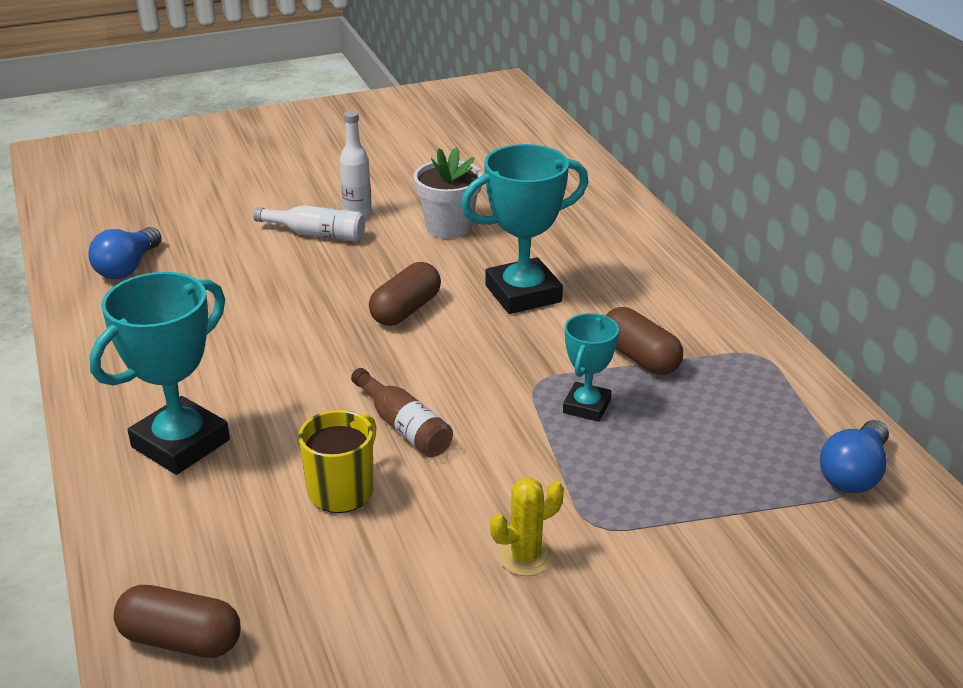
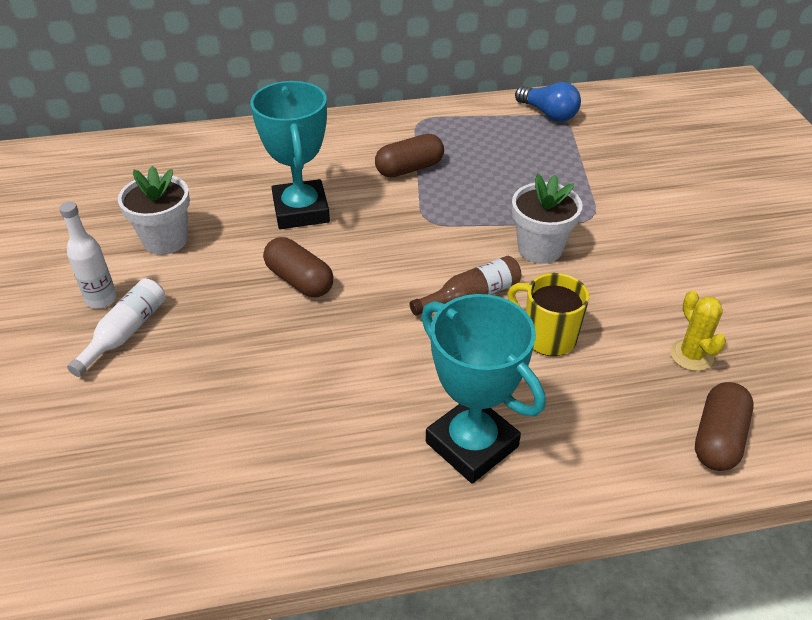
camera: 80 degrees left, 10 degrees up
blue light bulb [88,227,162,279] -> none
yellow cactus [490,477,564,576] -> yellow cactus moved to [670,290,726,371]
turquoise trophy [563,313,619,422] -> none
none -> white flower pot [512,174,582,264]

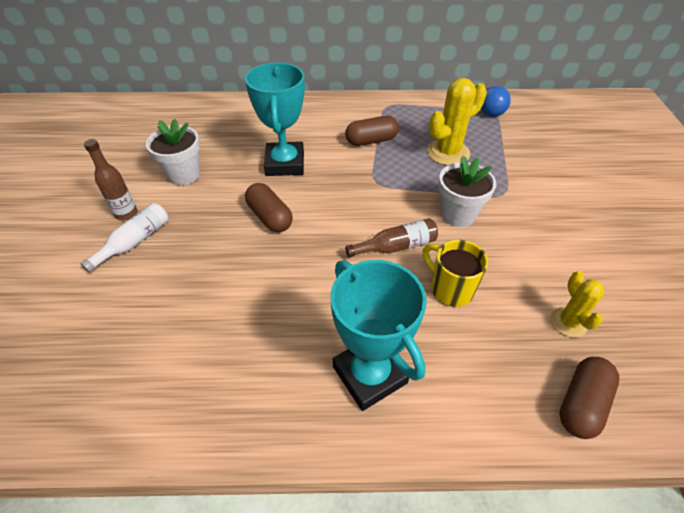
camera: 10 degrees right, 5 degrees up
white bottle [59,202,117,308] -> brown bottle [84,139,137,221]
none -> yellow cactus [427,78,487,166]

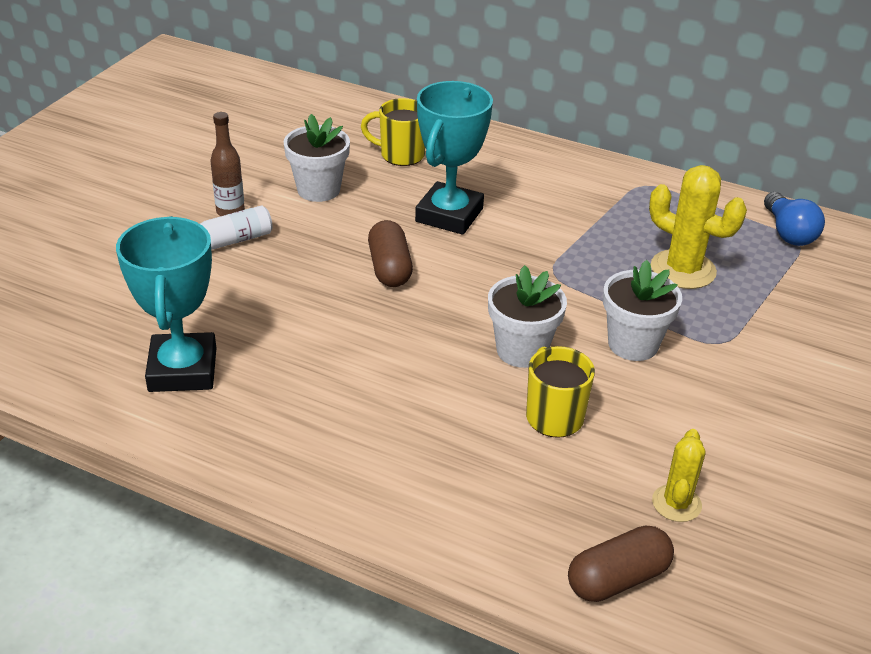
camera: 25 degrees right, 10 degrees down
turquoise trophy [330,260,427,411] -> turquoise trophy moved to [116,216,216,392]
brown capsule [345,116,399,146] -> none
brown bottle [345,218,438,258] -> white flower pot [488,265,567,368]
yellow cactus [427,78,487,166] -> yellow cactus turned 45 degrees clockwise [649,165,747,289]
none -> yellow mug [361,98,425,166]

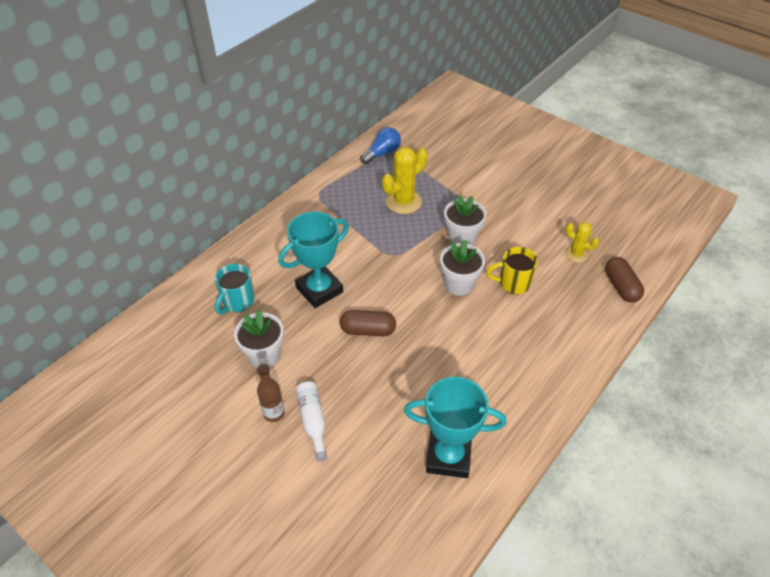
camera: 75 degrees left, 10 degrees up
yellow mug [361,98,425,166] -> turquoise mug [215,264,254,314]
turquoise trophy [415,81,493,235] -> turquoise trophy turned 75 degrees counterclockwise [278,211,349,308]
blue light bulb [764,192,825,246] -> blue light bulb turned 45 degrees counterclockwise [360,127,401,164]

